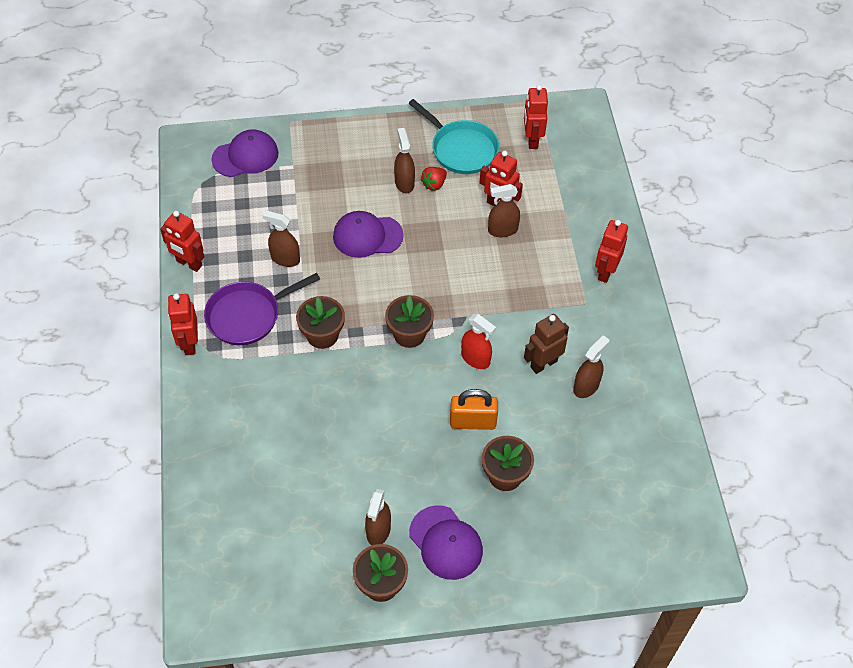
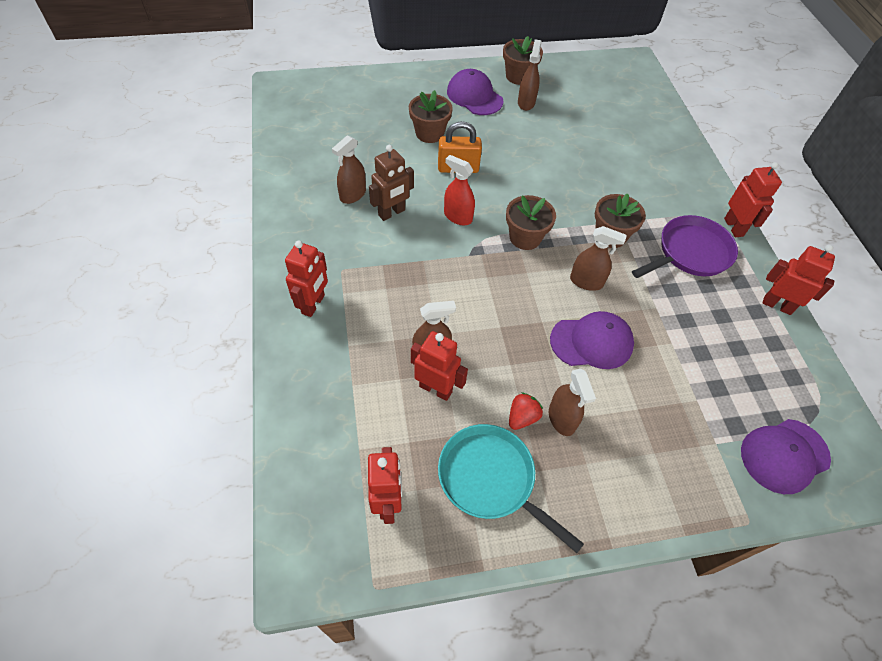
camera: 175 degrees right, 0 degrees up
brown spray bottle [262,210,300,267] -> brown spray bottle moved to [570,226,627,291]

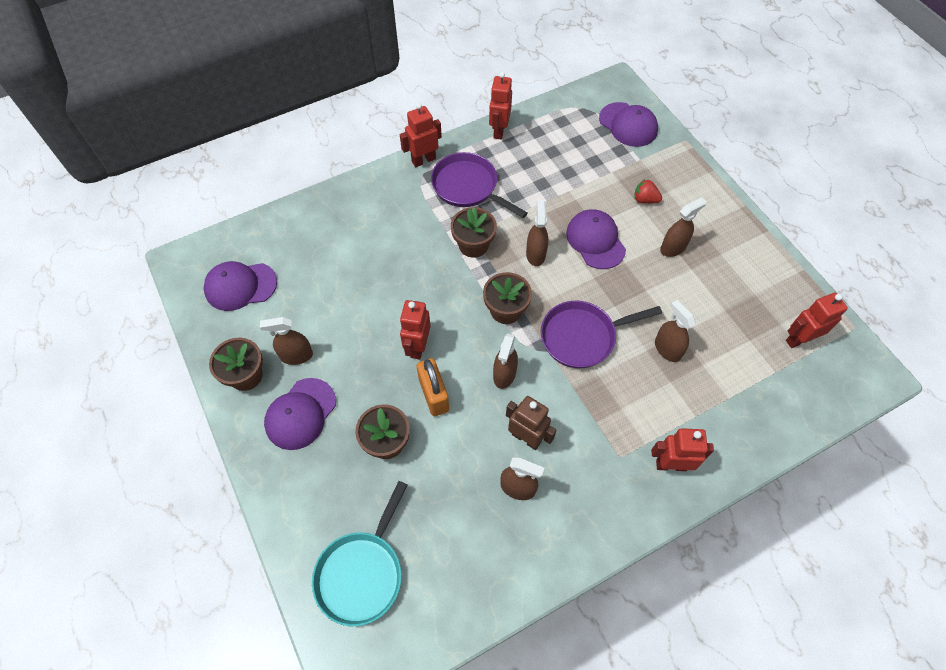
camera: 105 degrees left, 5 degrees up
red robot [411,331,468,401] -> red robot moved to [400,300,431,359]
turquoise pan [438,424,584,553] -> turquoise pan moved to [312,481,407,626]
red spray bottle [444,155,475,225] -> brown spray bottle [493,334,518,389]
red strawberry [509,393,543,430] -> red strawberry moved to [634,179,662,204]
none -> purple cap [203,261,277,311]
none -> purple pan [541,301,662,368]

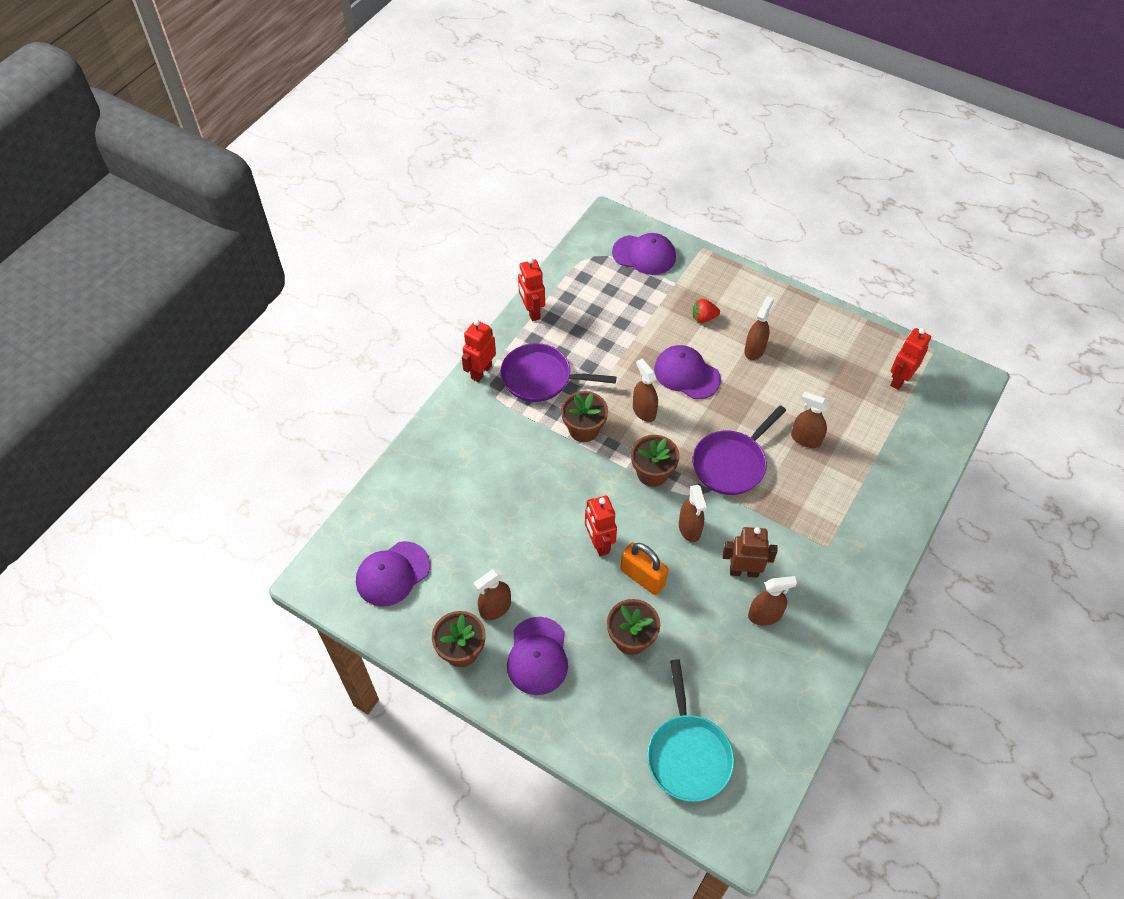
camera: 30 degrees left, 5 degrees down
red robot [651,428,714,471] -> none

